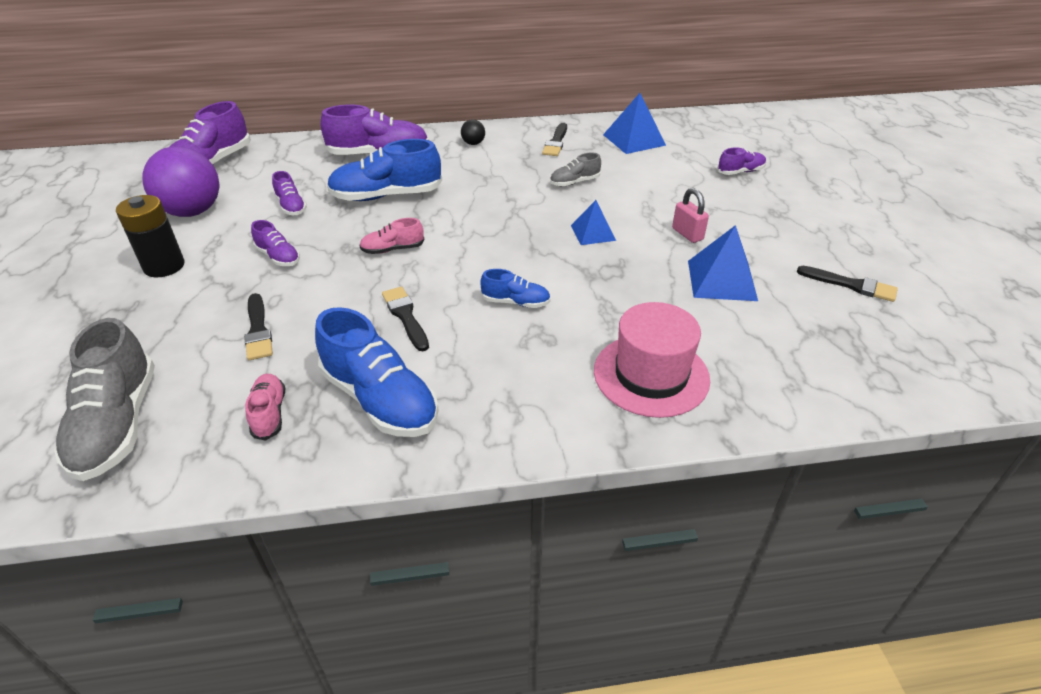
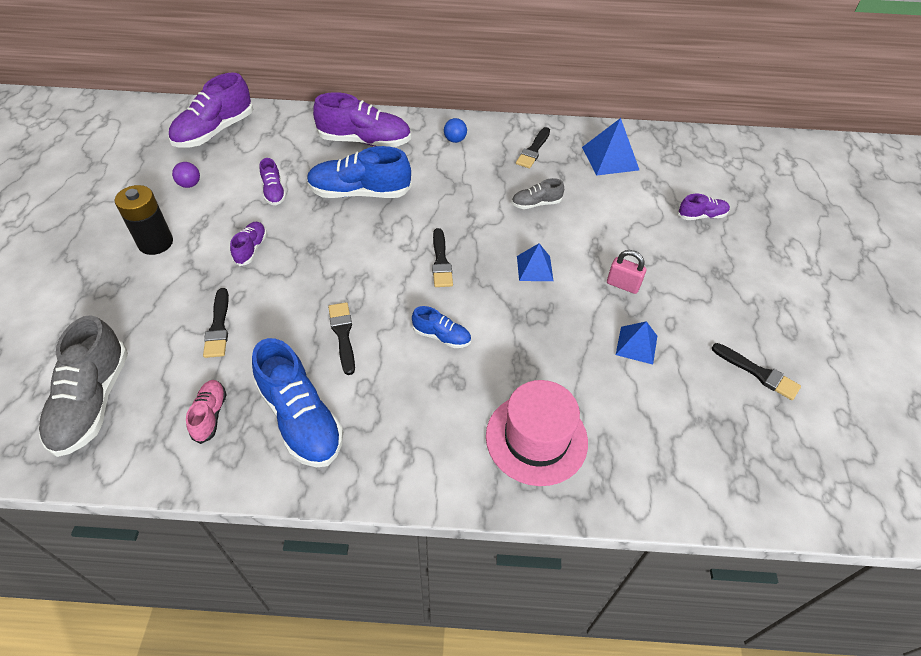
camera: 10 degrees right, 10 degrees up
purple ball [142,146,219,217] -> purple ball [172,162,200,188], size x0.42
purple shoe [251,220,300,266] -> purple shoe turned 135 degrees counterclockwise [230,222,267,266]
pink shoe [359,218,424,254] -> none
black ball [461,119,485,145] -> blue ball [444,118,467,143]
pink padlock [672,188,709,243] -> pink padlock turned 45 degrees counterclockwise [607,250,646,294]
blue pyramid [688,225,758,301] -> blue pyramid [616,321,657,364], size x0.64
none -> black brush [432,228,453,287]

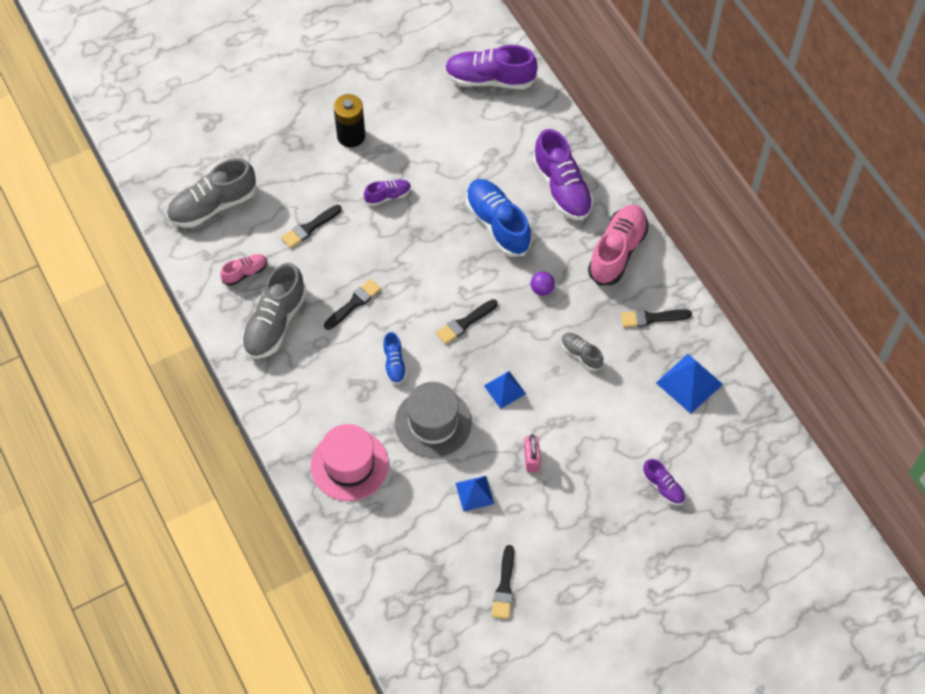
camera: 60 degrees right, 10 degrees up
purple ball [172,162,200,188] -> purple ball moved to [531,271,555,296]
blue shoe [252,338,343,468] -> grey shoe [242,263,307,359]
purple shoe [260,158,286,205] -> none
blue ball [444,118,467,143] -> pink shoe [588,205,648,286]
none -> grey hat [395,382,472,458]

